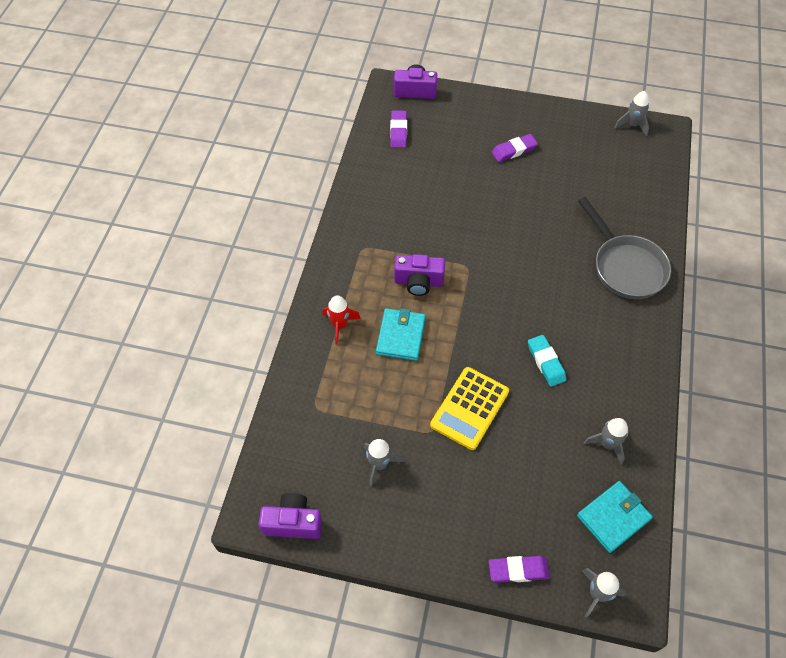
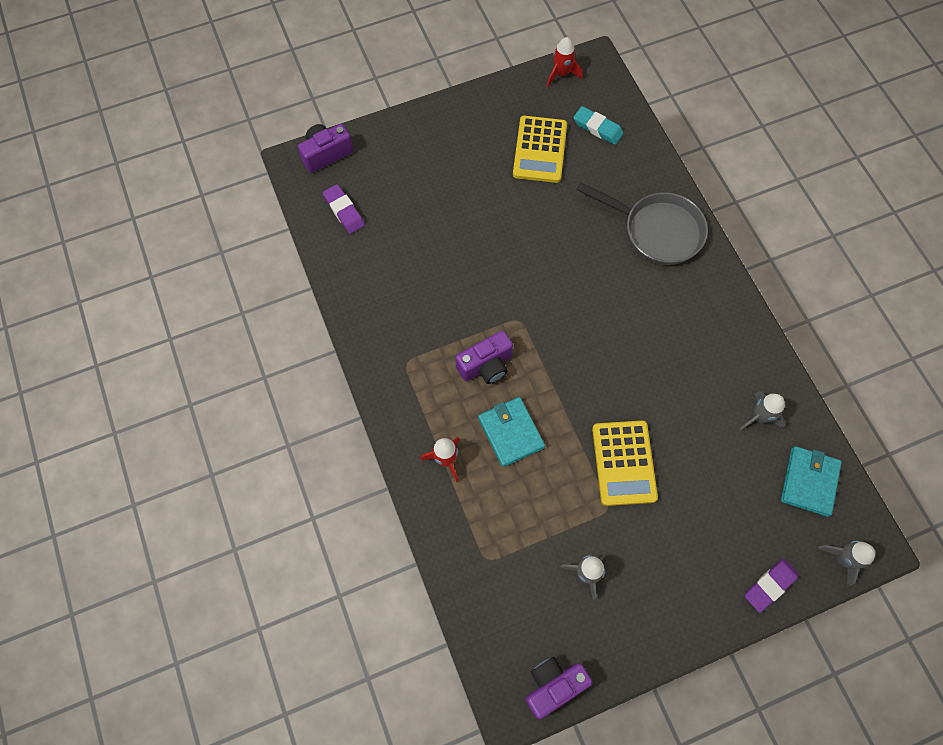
camera: 35 degrees left, 10 degrees up
purple eraser [491,134,538,162] -> none
turquoise eraser [528,335,566,387] -> turquoise eraser moved to [573,106,623,145]
grey rocket [614,91,649,136] -> red rocket [547,37,582,86]
none -> yellow calculator [513,116,567,183]

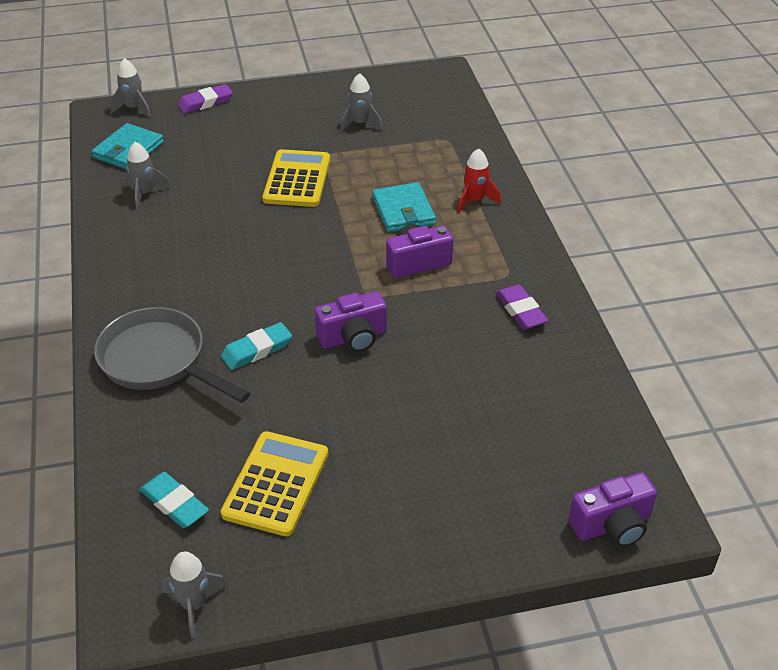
camera: 170 degrees left, 25 degrees down
purple eraser [323,184,365,234] -> purple eraser moved to [496,284,549,329]
purple camera [525,657,593,719] -> purple camera moved to [315,291,387,352]
red rocket [547,37,582,86] -> grey rocket [161,551,228,638]
none -> turquoise eraser [221,322,292,370]

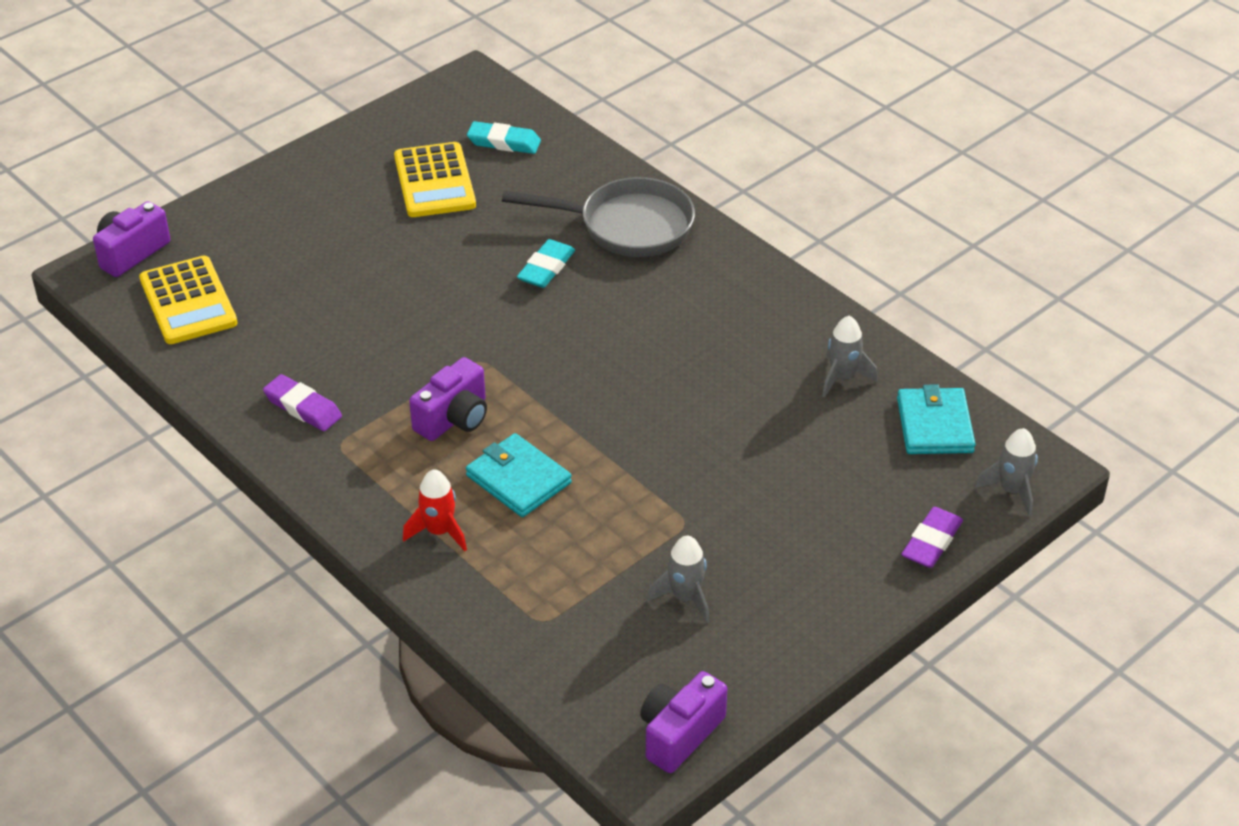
camera: 150 degrees right, 0 degrees up
grey rocket [161,551,228,638] -> none
yellow calculator [263,149,330,207] -> yellow calculator moved to [139,256,238,344]
purple camera [315,291,387,352] -> purple camera moved to [640,671,727,773]

